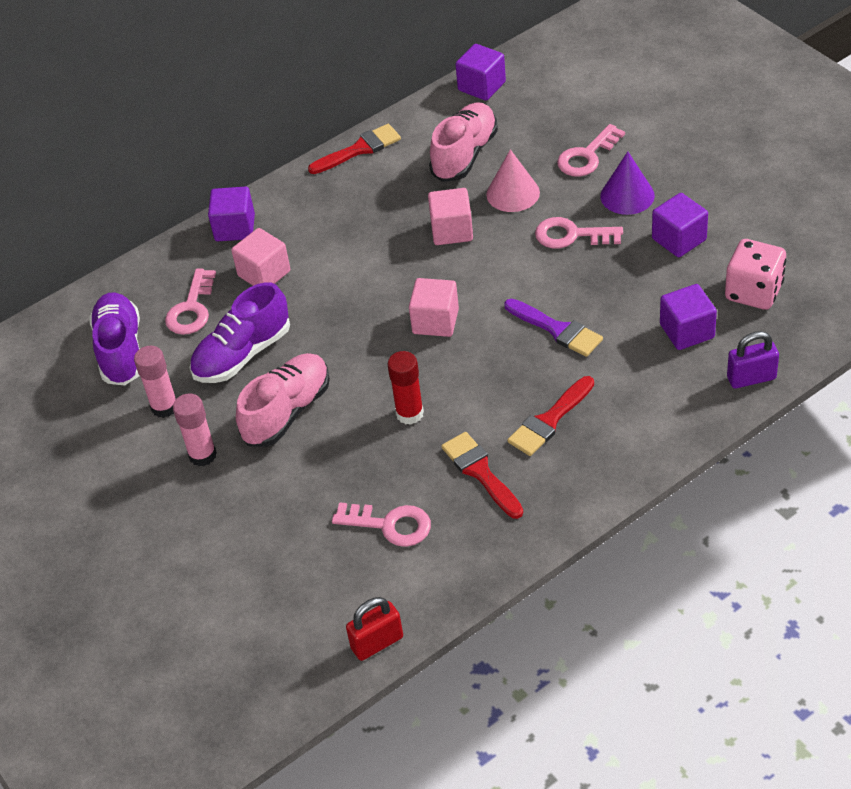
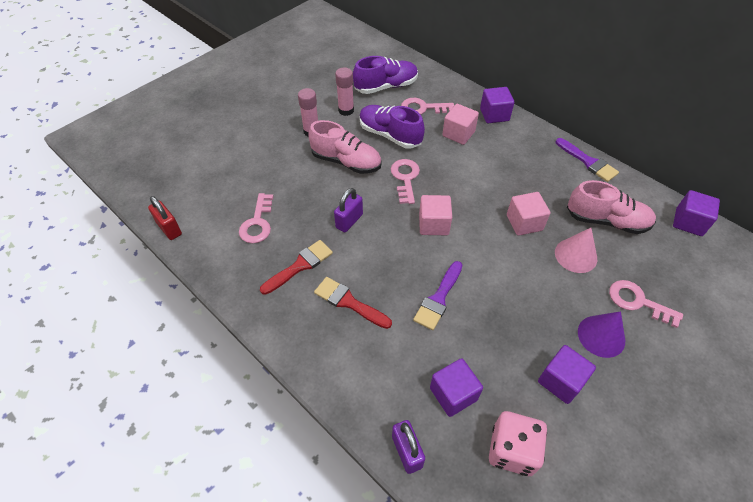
camera: 75 degrees right, 5 degrees up
red brush [308,124,401,174] -> purple brush [556,138,619,182]
red glue stick [387,351,424,425] -> purple padlock [334,188,363,233]
pink key [535,217,623,249] -> pink key moved to [391,159,420,204]

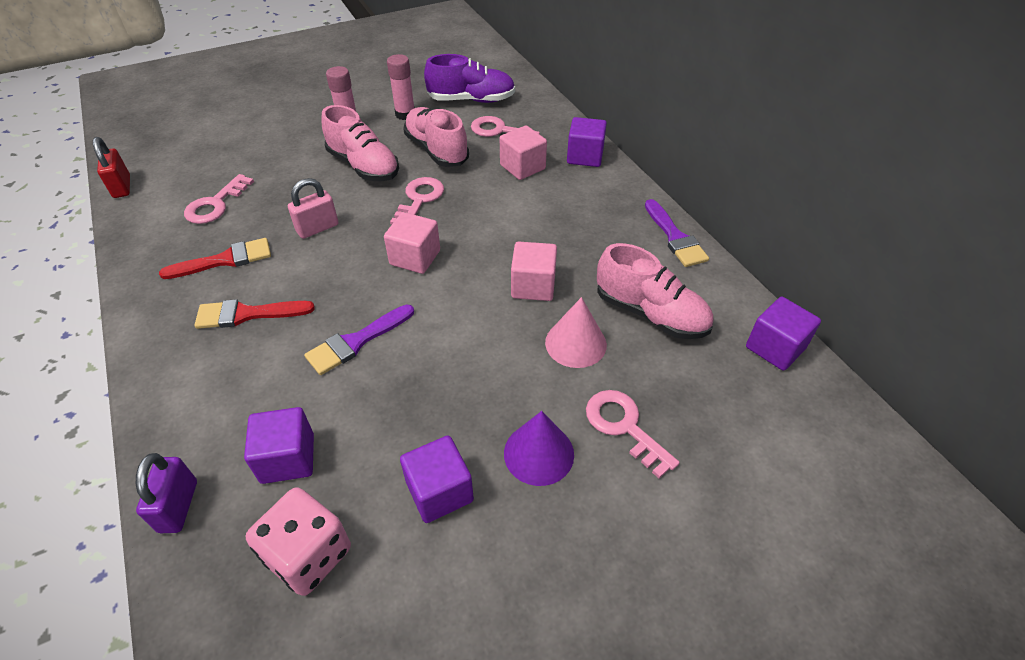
camera: 20 degrees right, 5 degrees down
red brush [314,277,392,329] -> red brush turned 60 degrees counterclockwise [195,299,315,329]
purple padlock [334,188,363,233] -> pink padlock [288,178,339,239]
purple shoe [360,105,425,148] -> pink shoe [403,107,469,167]

